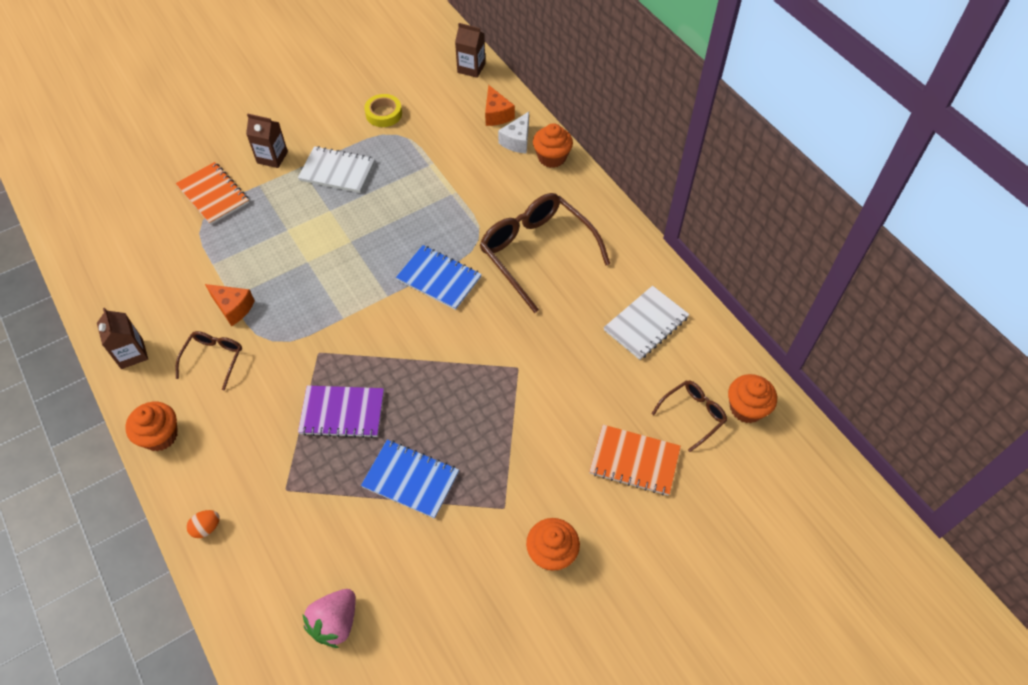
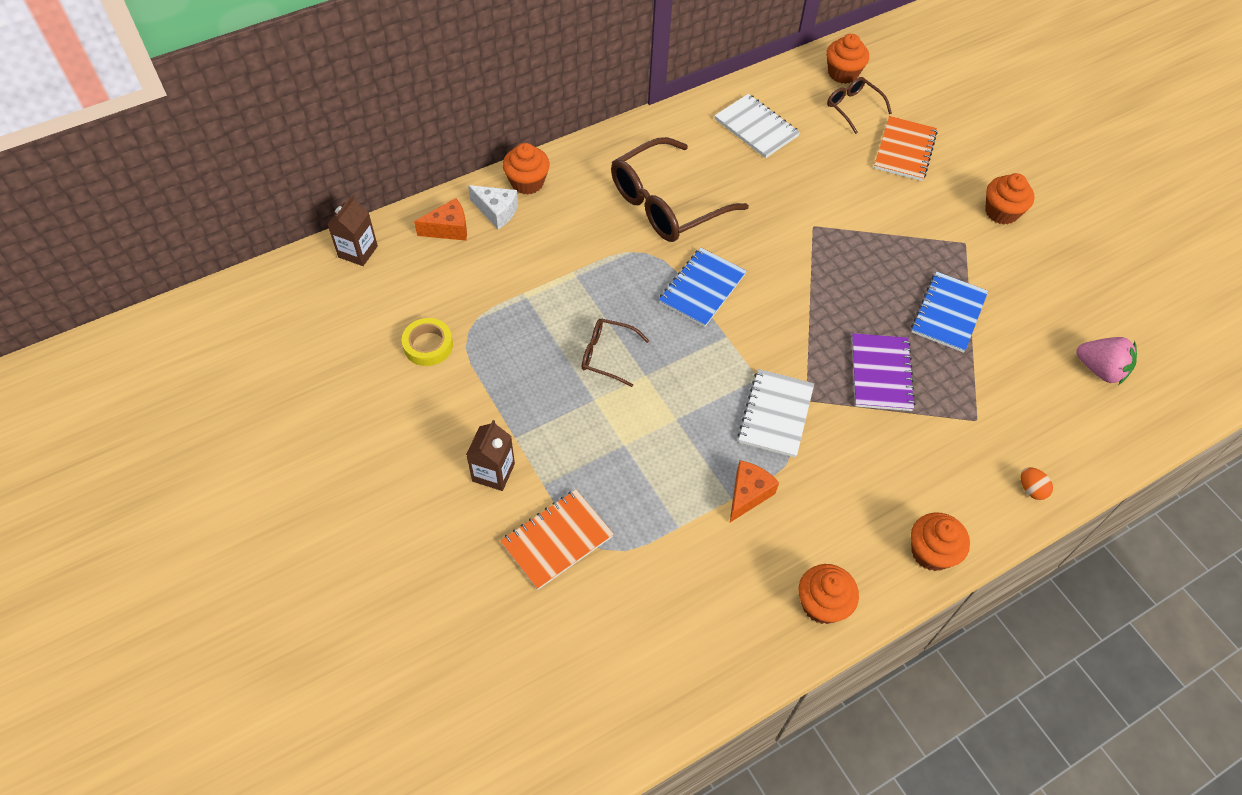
camera: 90 degrees left, 0 degrees up
brown carton [97,308,148,369] -> orange cupcake [798,564,859,624]
brown glasses [176,331,242,391] -> brown glasses moved to [582,318,649,387]
white notebook [298,146,375,193] -> white notebook moved to [738,369,814,458]

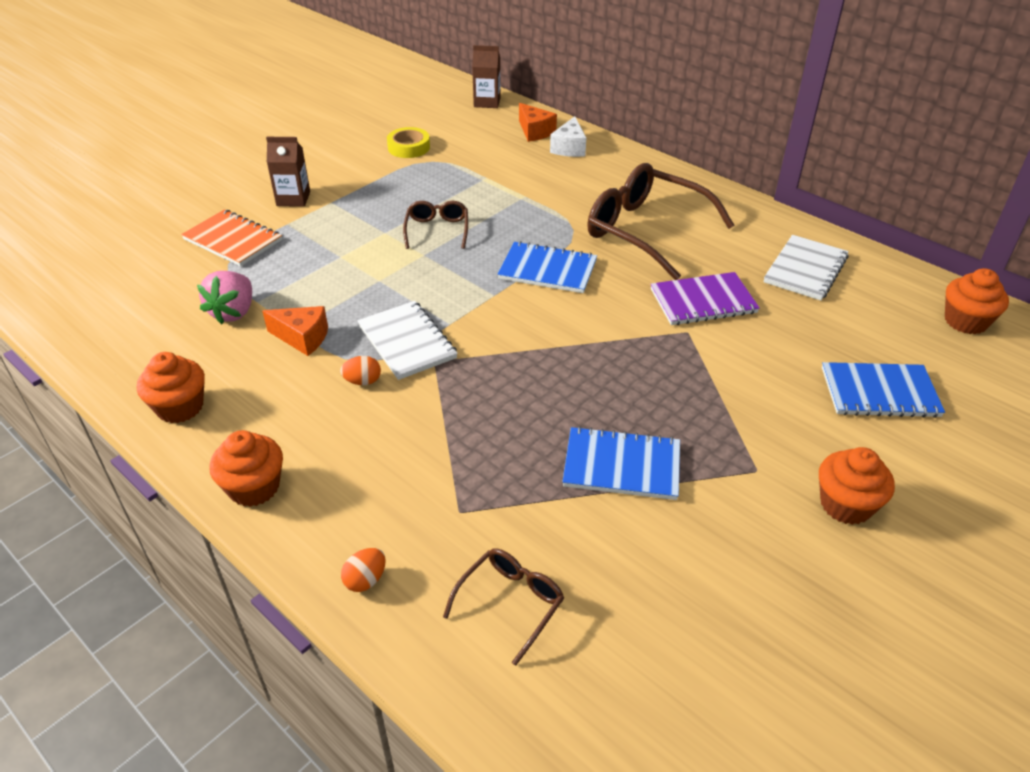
camera: 75 degrees right, 15 degrees down
orange cupcake [503,143,550,195] -> none
white notebook [738,369,814,458] -> white notebook turned 60 degrees clockwise [357,301,458,380]
brown glasses [827,77,892,134] -> brown glasses moved to [443,548,564,666]
purple notebook [852,333,915,411] -> purple notebook moved to [650,272,760,325]
orange notebook [874,116,937,181] -> blue notebook [822,362,945,418]
pink strawberry [1076,337,1137,384] -> pink strawberry moved to [197,271,252,324]
none -> orange egg [340,356,381,385]

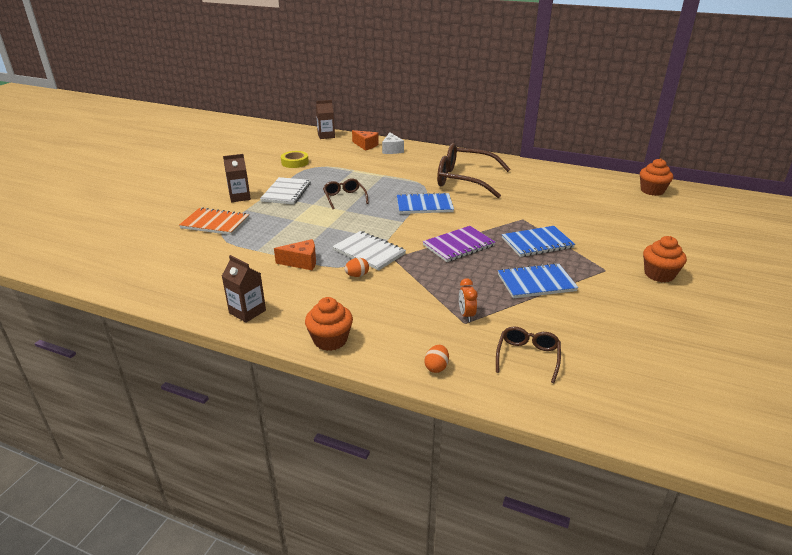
camera: 20 degrees left, 10 degrees down
orange cupcake [137,352,205,423] -> brown carton [222,255,266,323]
pink strawberry [197,271,252,324] -> none
purple notebook [650,272,760,325] -> purple notebook moved to [423,226,495,262]
white notebook [764,235,849,300] -> white notebook moved to [260,177,311,205]
blue notebook [822,362,945,418] -> blue notebook moved to [502,226,575,257]
none -> orange clock [459,278,478,322]

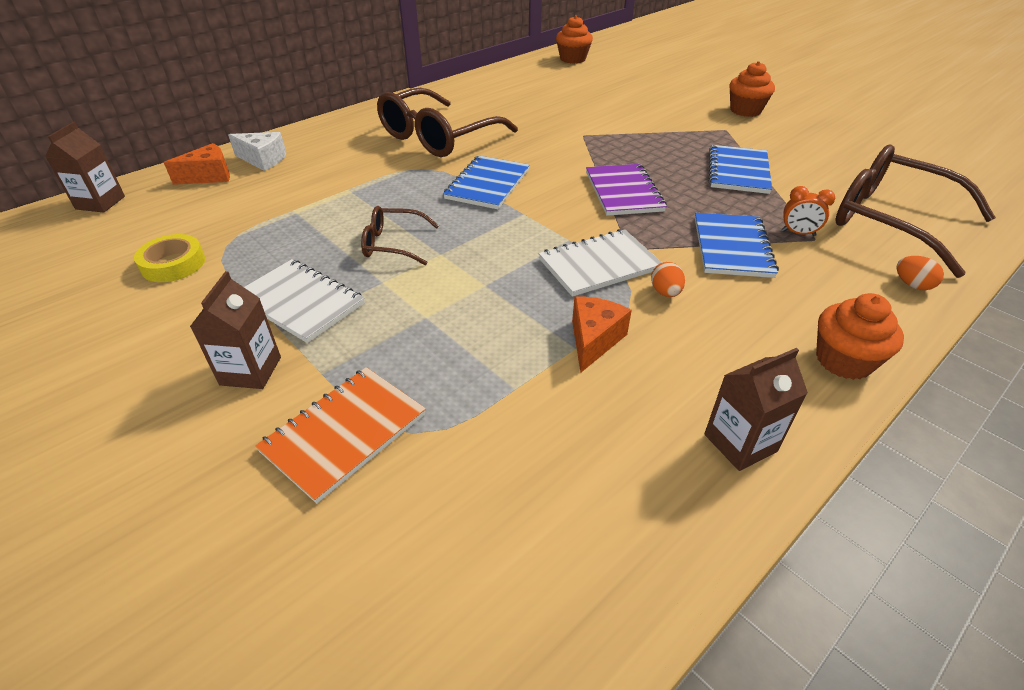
camera: 65 degrees left, 10 degrees up
brown glasses [496,327,561,383] -> brown glasses [835,145,996,278], size x1.99
blue notebook [502,226,575,257] -> blue notebook moved to [695,213,779,278]

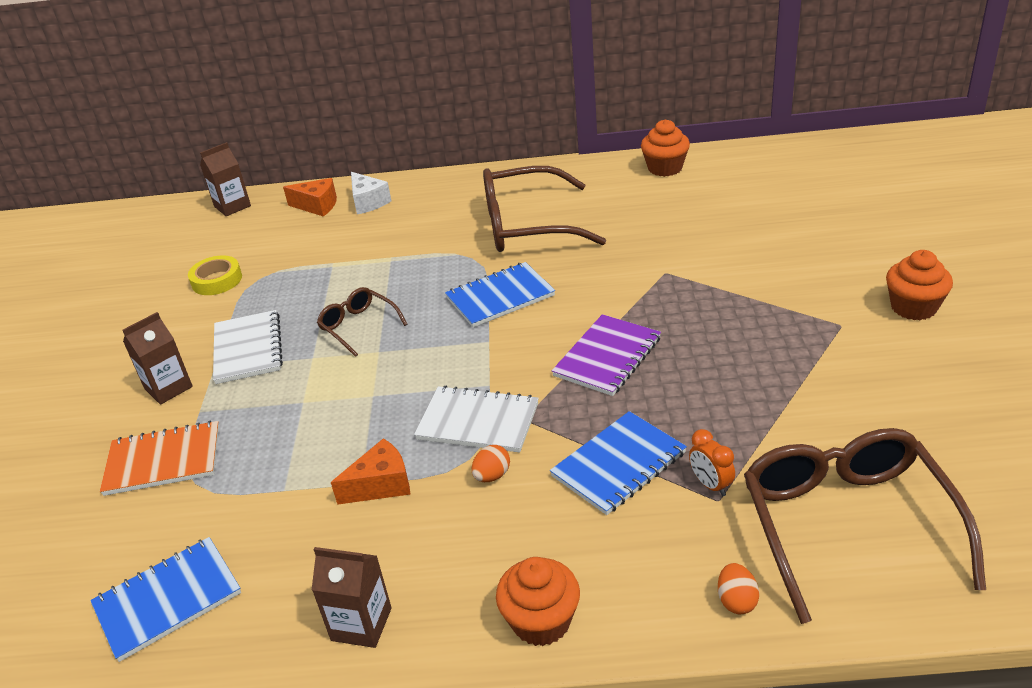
camera: 45 degrees right, 5 degrees down
orange cupcake [556,15,593,64] -> orange cupcake moved to [641,119,690,177]
blue notebook [709,145,772,194] -> blue notebook moved to [90,537,241,662]

